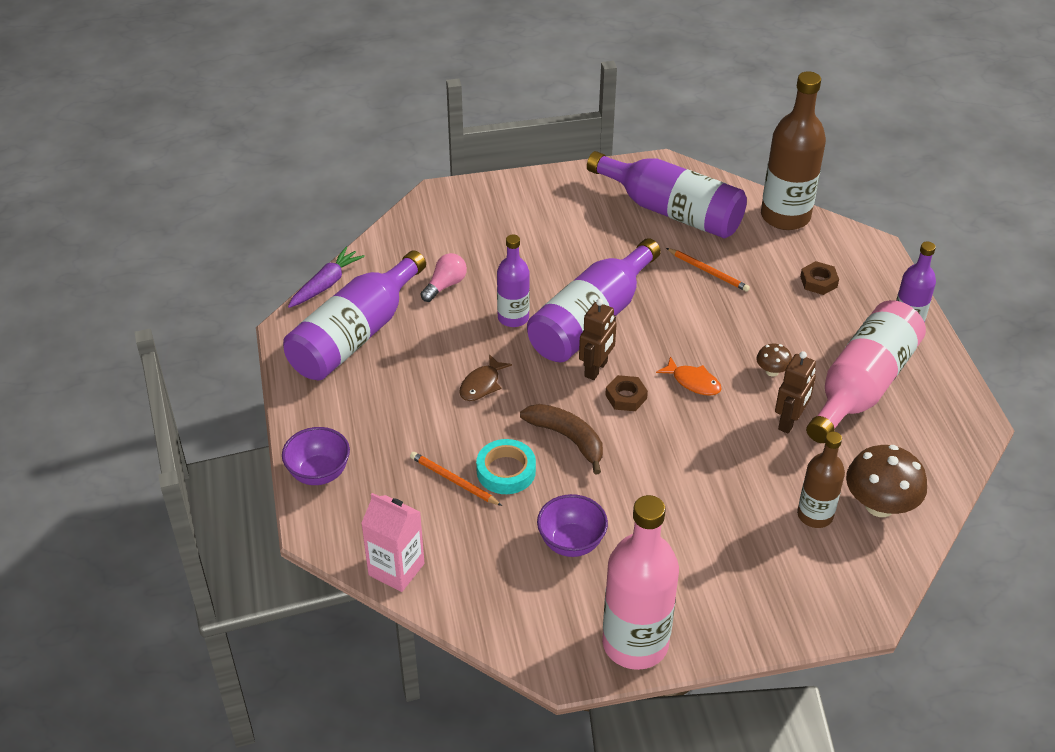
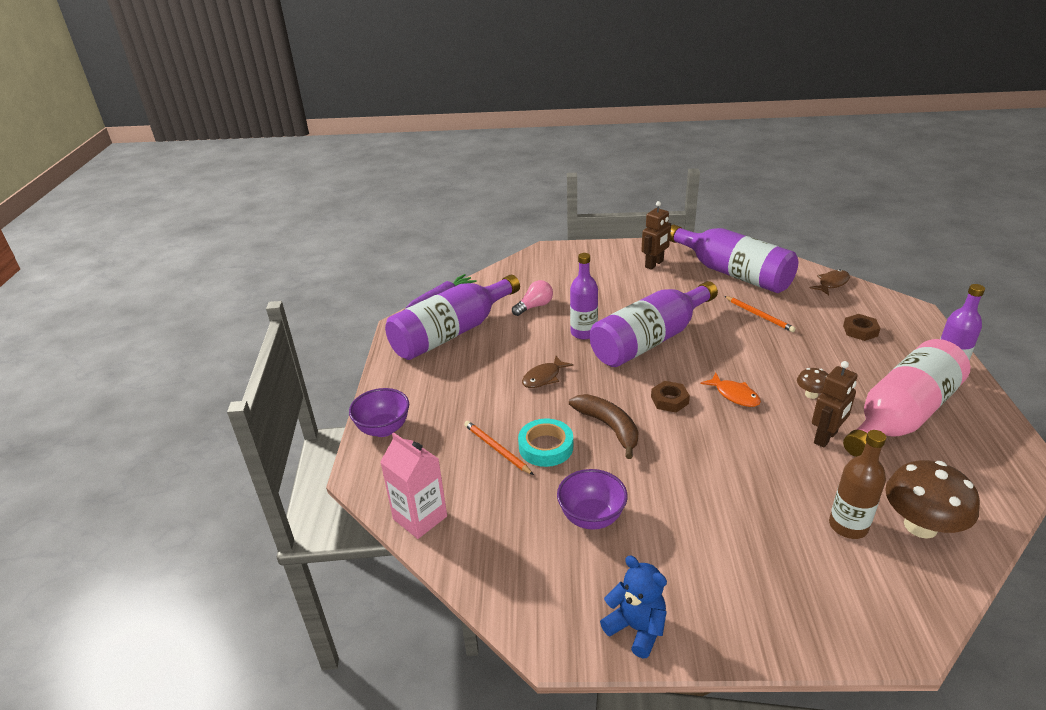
camera: 15 degrees right, 10 degrees down
brown robot [579,299,617,380] -> brown robot moved to [641,201,671,270]
pink bottle [602,495,679,670] -> blue teddy bear [600,556,667,658]
brown bottle [761,71,826,230] -> brown fish [810,269,850,295]

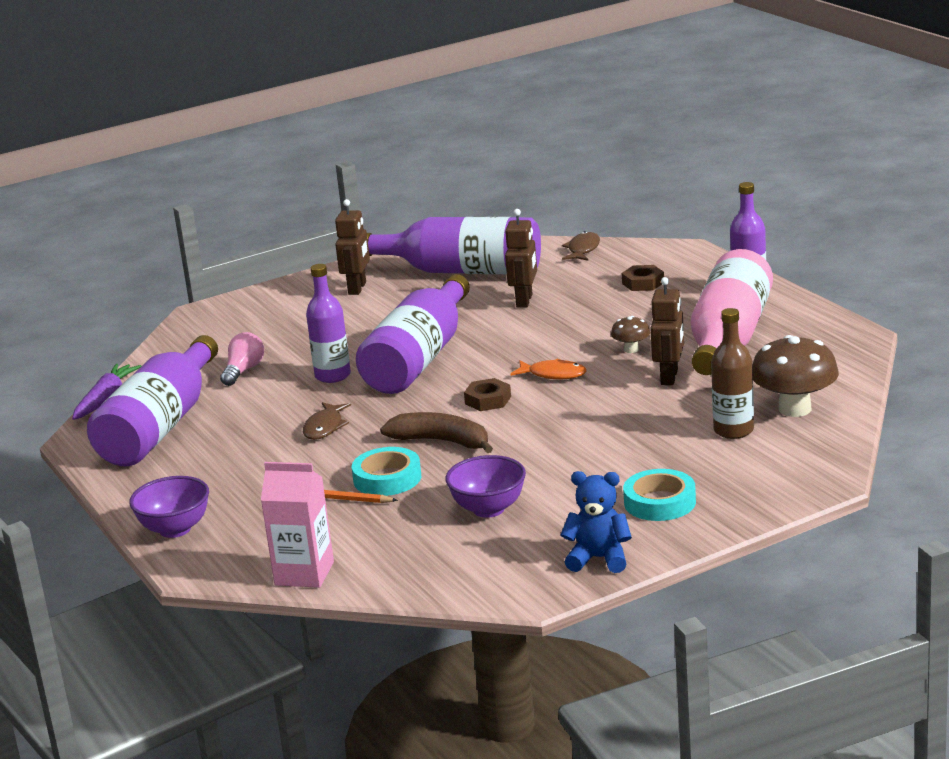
camera: 30 degrees left, 10 degrees down
orange pencil [724,296,796,332] -> brown robot [505,209,537,308]
none -> turquoise tape [623,469,696,521]

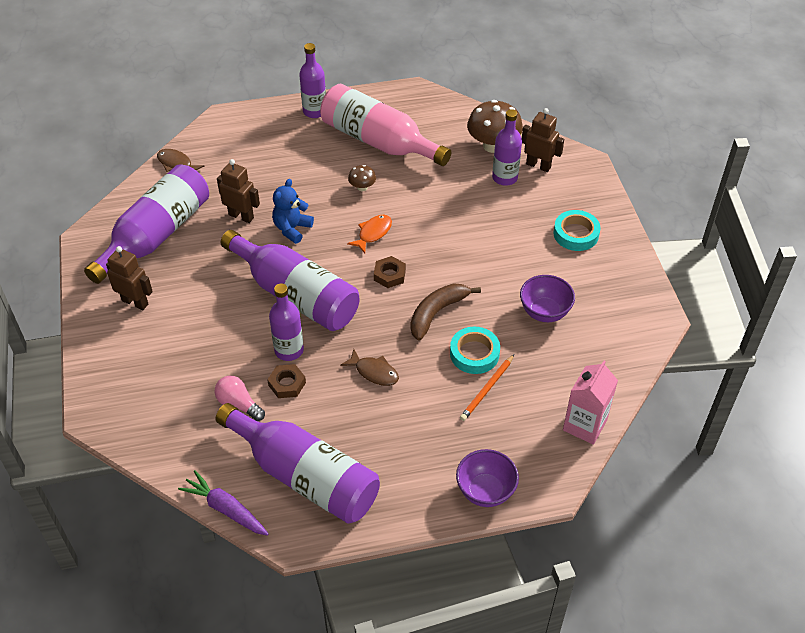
camera: 75 degrees left, 25 degrees up
blue teddy bear [561,471,632,573] -> blue teddy bear moved to [272,179,314,244]
brown nut [622,265,664,291] -> brown nut moved to [267,364,306,398]
brown robot [650,277,684,385] -> brown robot moved to [522,108,564,172]
brown bottle [711,308,754,439] -> purple bottle [492,109,522,186]

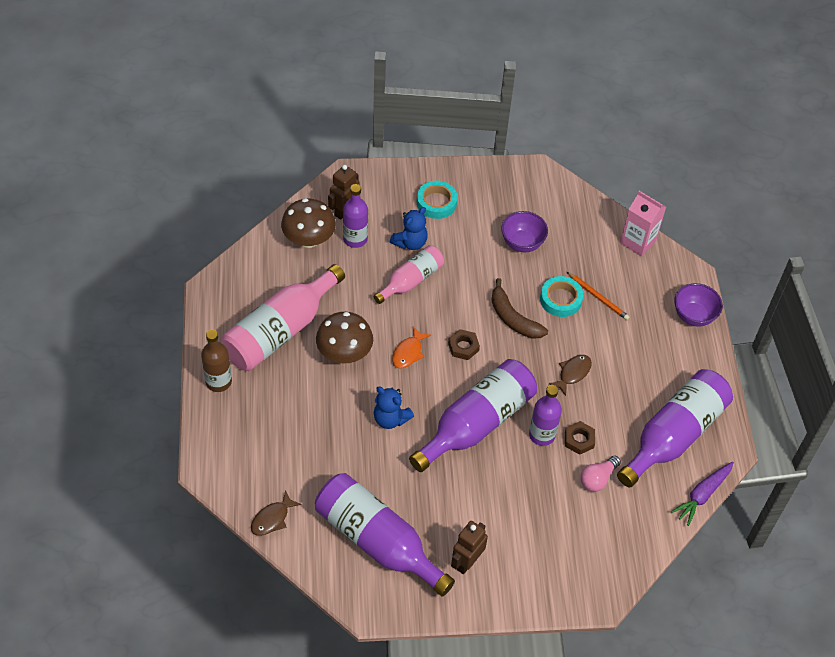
camera: 85 degrees left, 5 degrees up
brown robot [217,159,260,223] -> none
purple bottle [299,43,326,118] -> brown bottle [201,330,232,392]
orange fish [347,215,392,253] -> orange fish turned 105 degrees counterclockwise [392,327,431,369]
brown mushroom [348,165,376,191] -> brown mushroom [316,312,373,363], size x2.03
none -> pink bottle [374,245,444,304]
none -> blue teddy bear [390,207,428,250]

